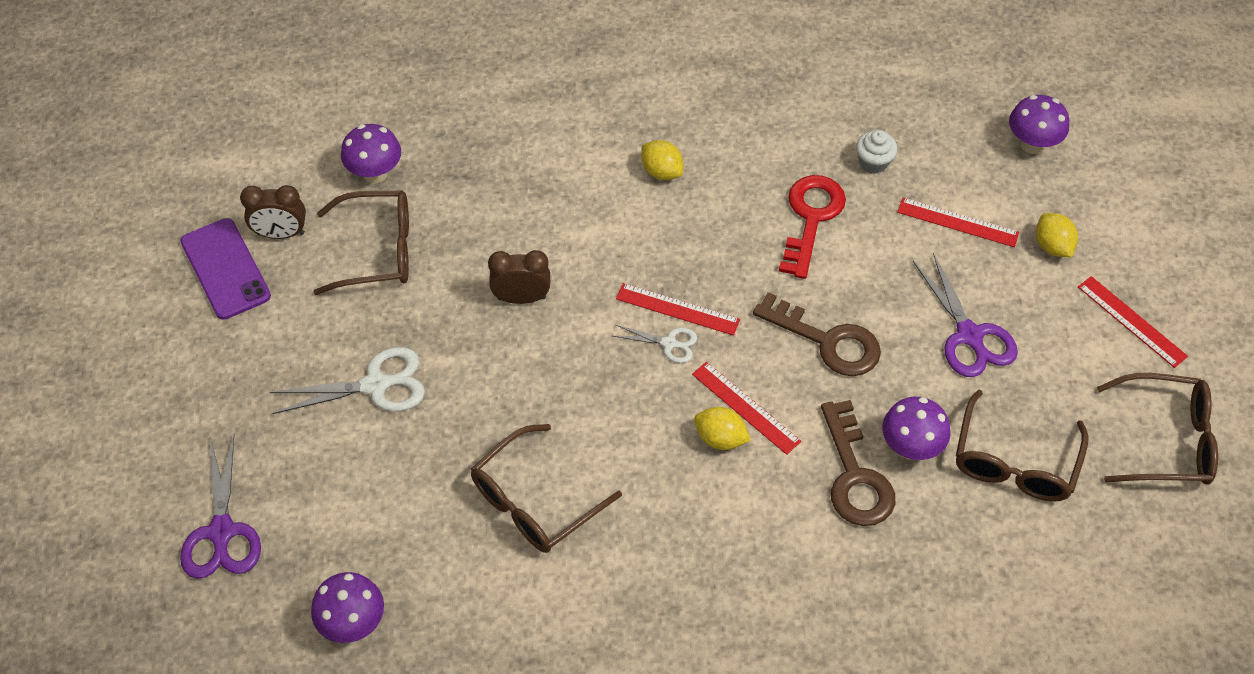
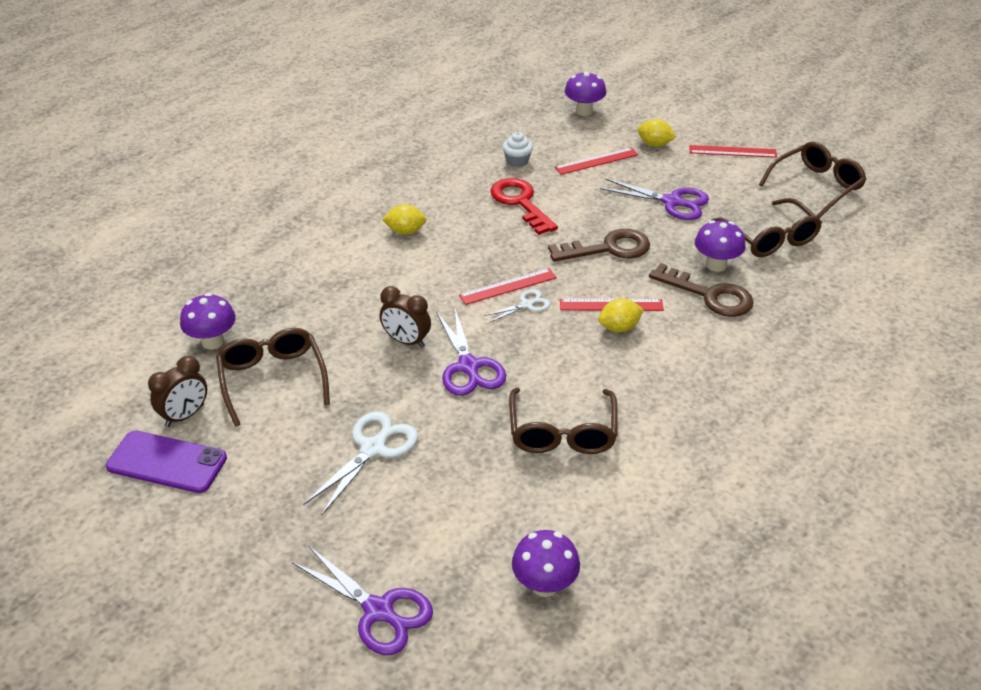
camera: 45 degrees left, 15 degrees down
brown glasses [313,191,409,295] -> brown glasses turned 60 degrees counterclockwise [216,328,330,427]
brown clock [488,250,550,304] -> brown clock turned 105 degrees counterclockwise [380,286,431,348]
none -> purple scissors [437,309,506,396]

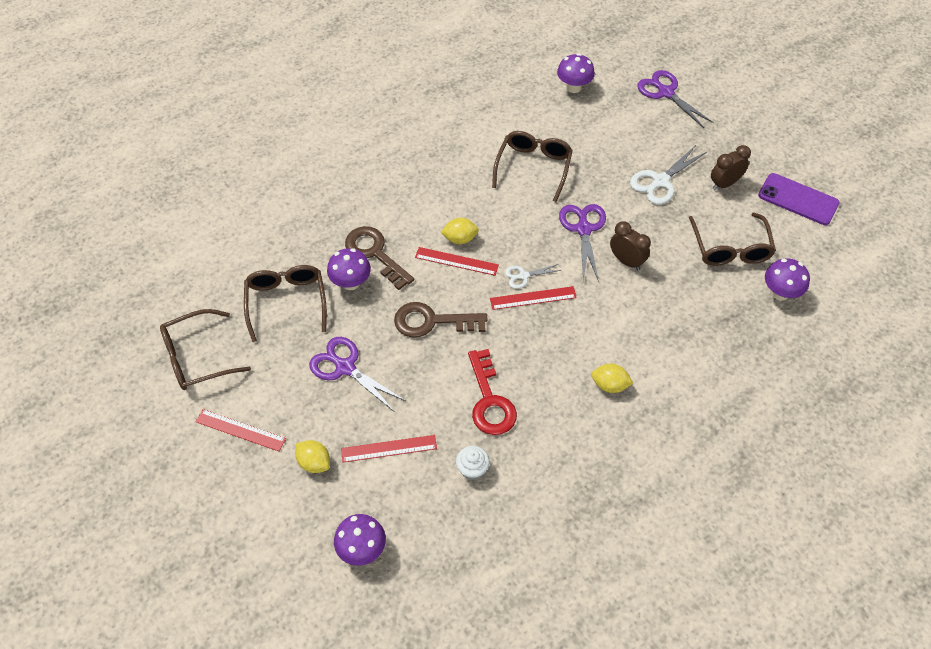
camera: 165 degrees left, 15 degrees up
brown clock [148,356,207,427] -> brown clock moved to [711,145,751,190]

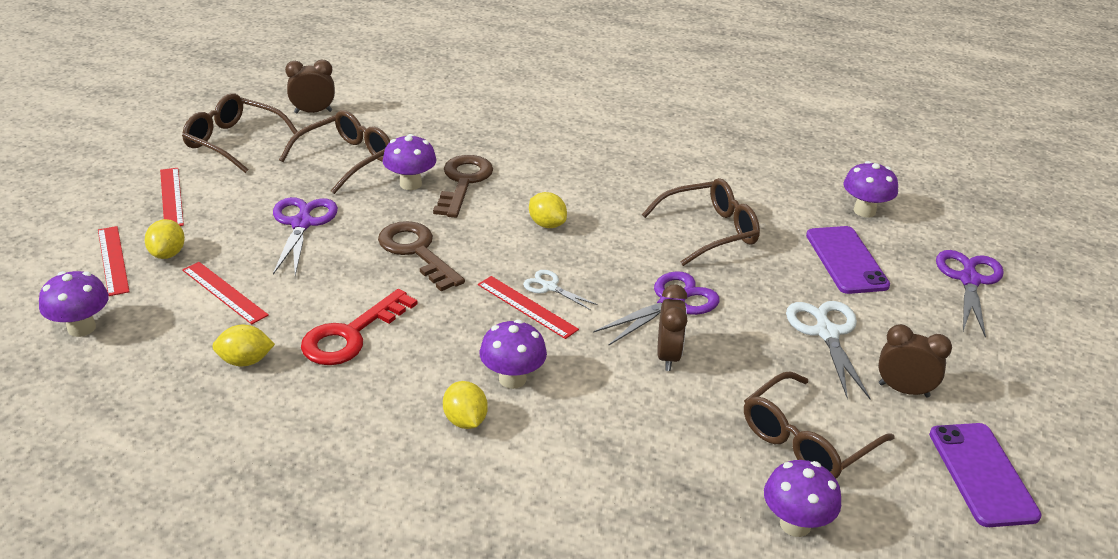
camera: 50 degrees right, 20 degrees down
red ruler [415,247,499,276] -> red ruler moved to [98,226,130,296]
white cupcake [456,446,490,480] -> yellow lemon [212,325,275,366]
white scissors [630,145,707,204] -> white scissors turned 75 degrees clockwise [786,301,871,399]
none -> brown clock [285,59,335,113]
none -> purple mushroom [480,320,547,389]
none -> purple phone [806,226,890,294]

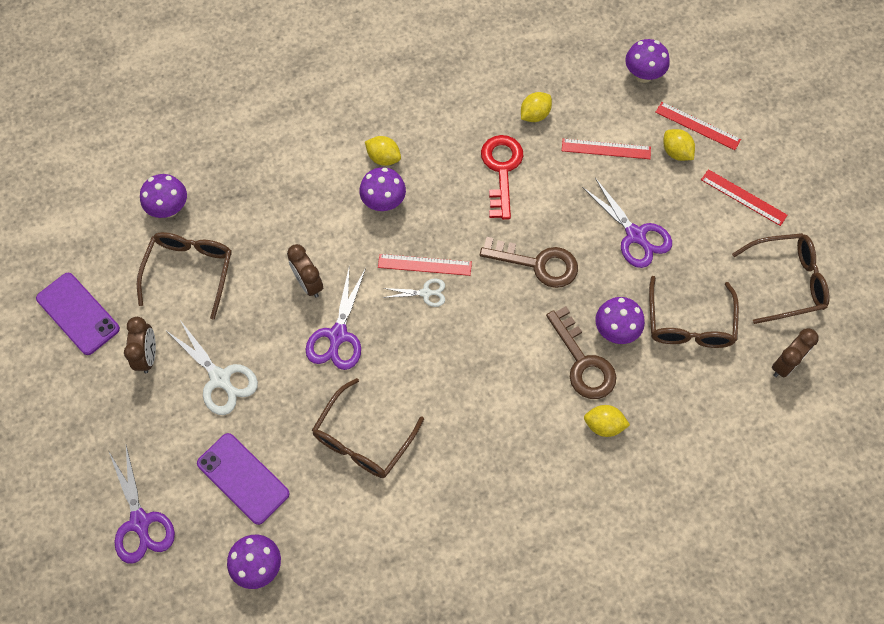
camera: 145 degrees right, 30 degrees up
yellow lemon [529,192,567,228] -> yellow lemon moved to [584,405,630,437]
brown clock [878,324,952,398] -> brown clock turned 75 degrees counterclockwise [124,317,156,373]

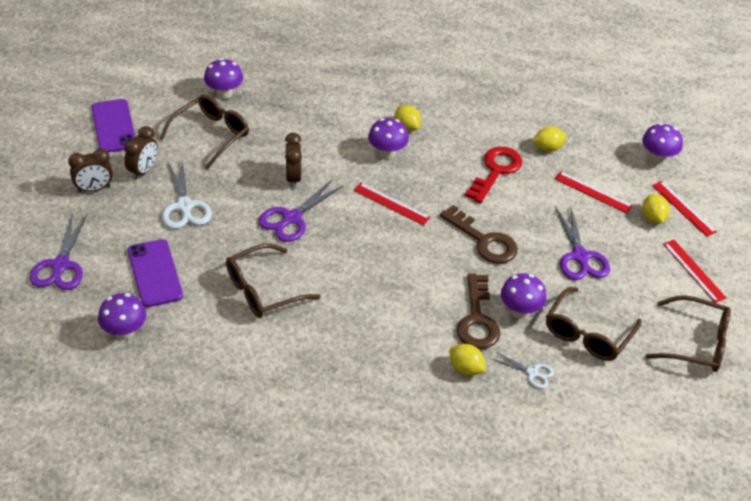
camera: 25 degrees right, 20 degrees down
white scissors [383,278,445,307] -> white scissors moved to [492,352,554,389]
brown clock [772,328,819,378] -> brown clock moved to [68,148,113,192]

